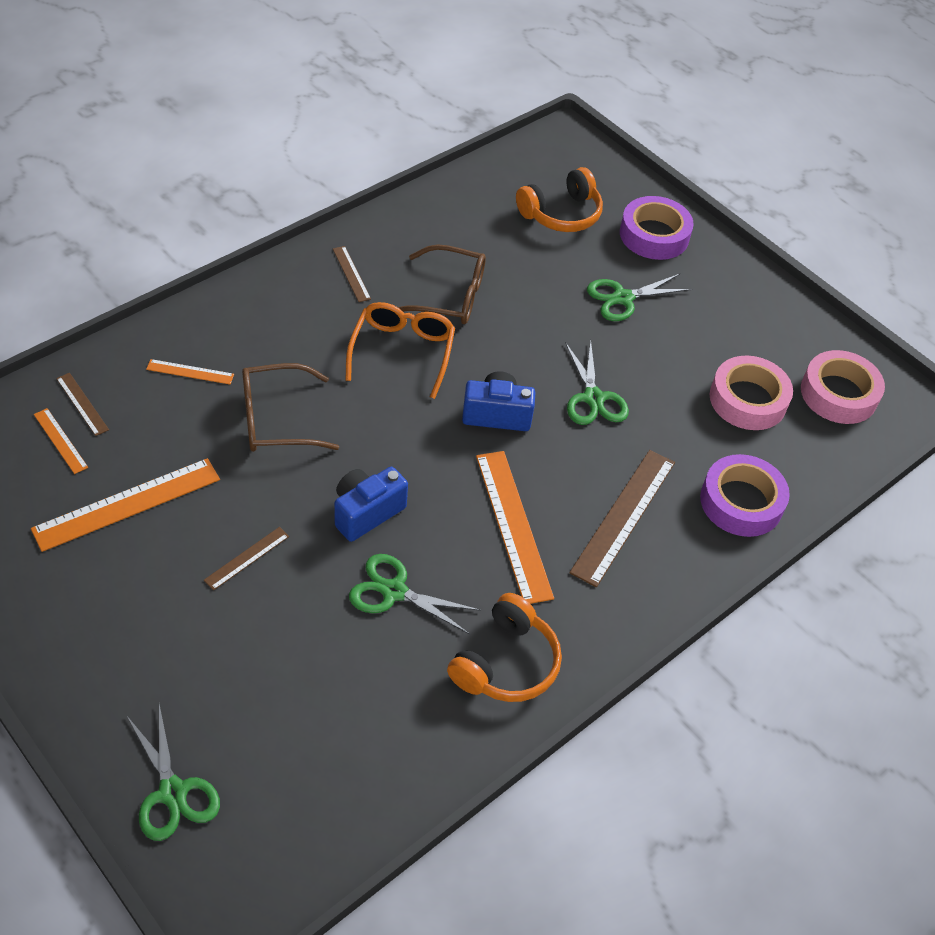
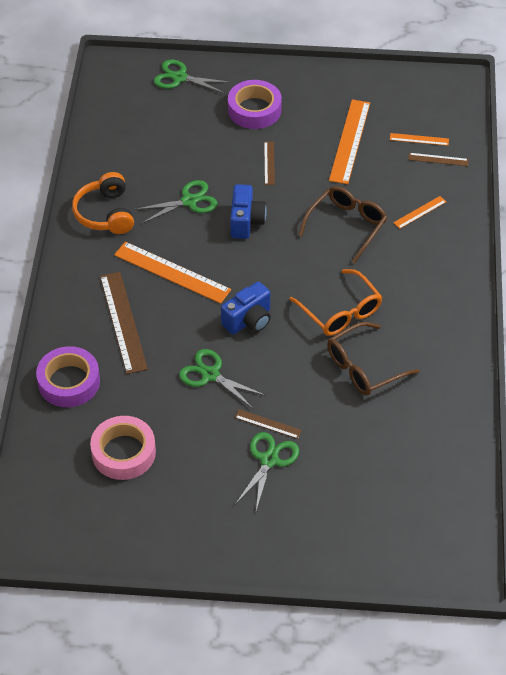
camera: 140 degrees right, 0 degrees up
brown ruler [333,246,371,302] -> brown ruler moved to [235,409,302,439]
orange headphones [516,167,603,232] -> none
purple tape [620,196,694,260] -> purple tape moved to [228,80,282,129]
pink tape [801,350,885,424] -> none

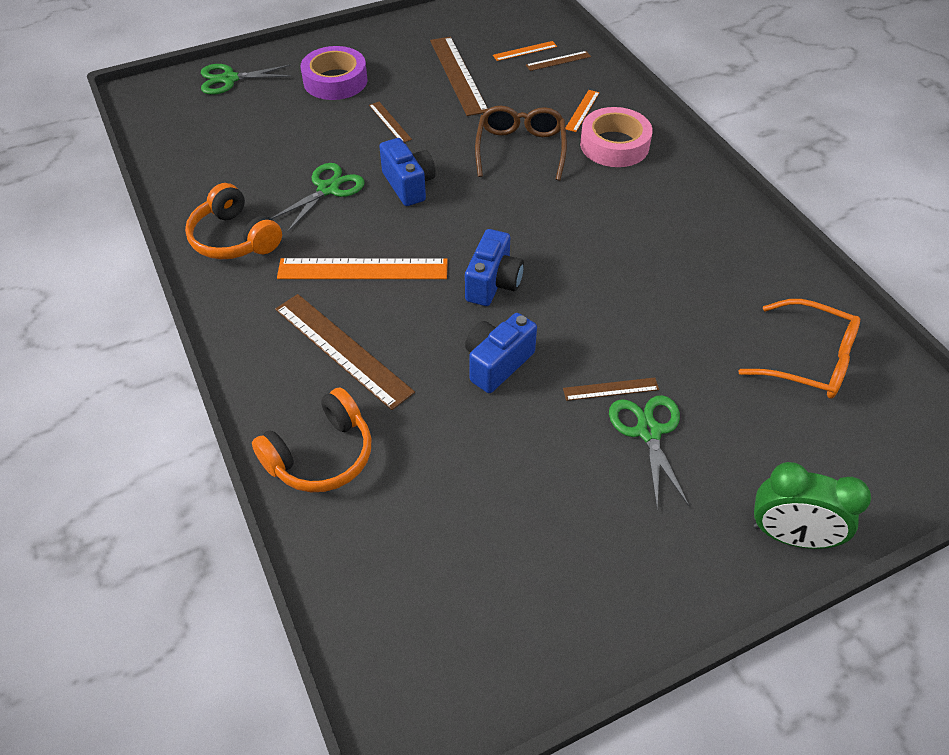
camera: 30 degrees left, 0 degrees up
purple tape [36,346,100,407] -> orange headphones [252,387,372,492]
pink tape [90,416,156,480] -> pink tape moved to [580,107,653,167]
green scissors [179,349,266,408] -> blue camera [465,313,537,393]
orange glasses [289,269,382,336] -> orange glasses moved to [739,299,860,399]
brown glasses [327,322,420,396] -> none
orange ruler [329,100,370,184] -> brown ruler [430,37,488,116]
none -> green clock [754,462,871,549]

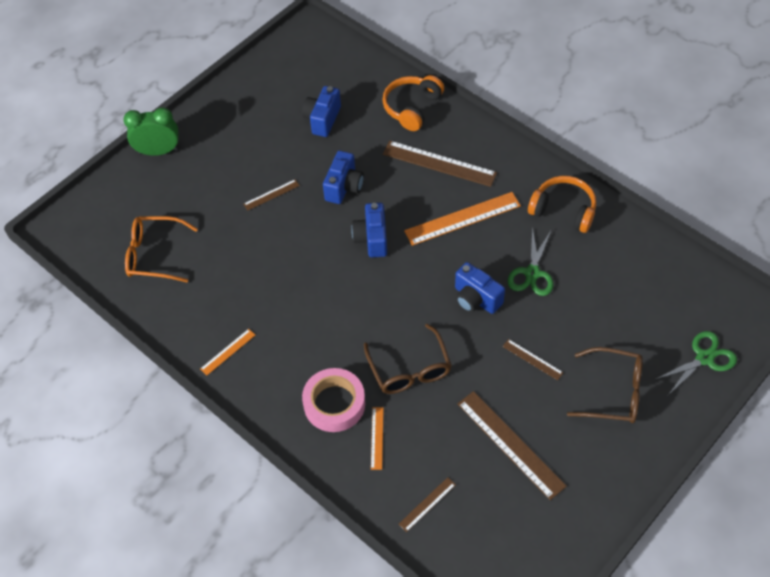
camera: 160 degrees right, 5 degrees up
purple tape [301,46,367,100] -> brown glasses [567,347,643,423]
orange ruler [493,41,557,61] -> orange ruler moved to [200,329,255,376]
green scissors [609,395,690,507] -> none
none -> blue camera [302,86,341,137]

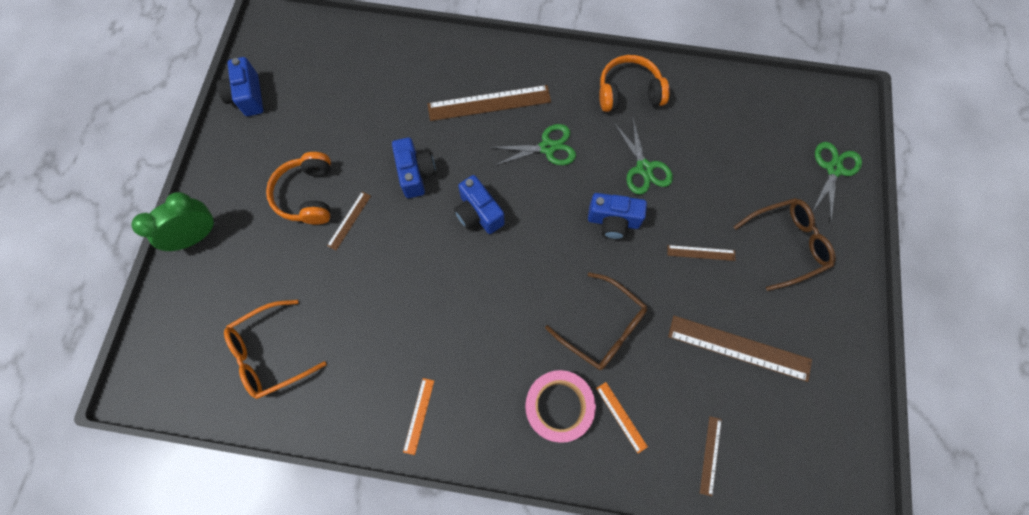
camera: 35 degrees left, 15 degrees up
blue camera [302,86,341,137] -> blue camera moved to [216,57,263,116]
orange headphones [382,75,444,131] -> orange headphones moved to [266,152,331,225]
orange ruler [404,192,521,246] -> green scissors [490,124,576,166]

